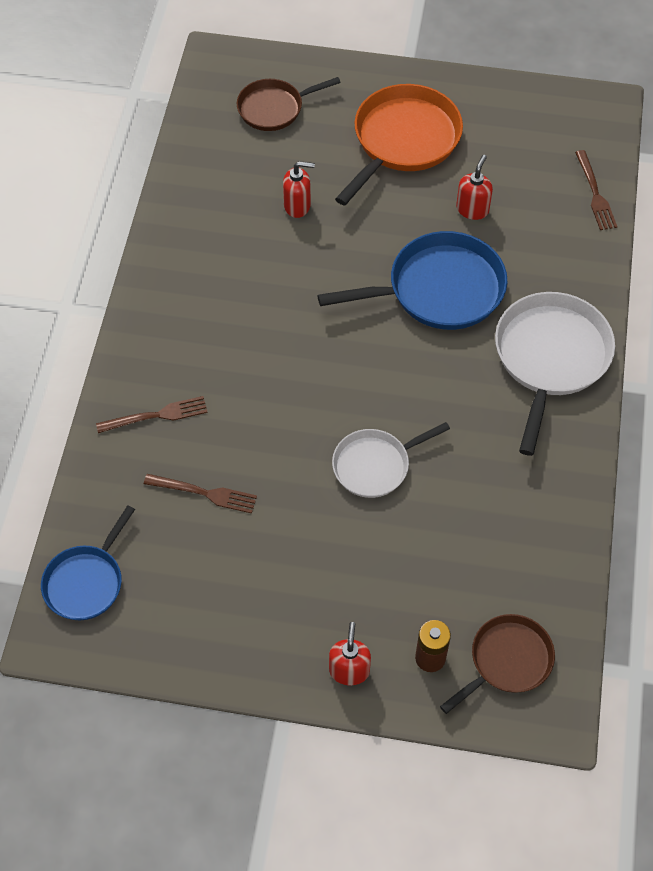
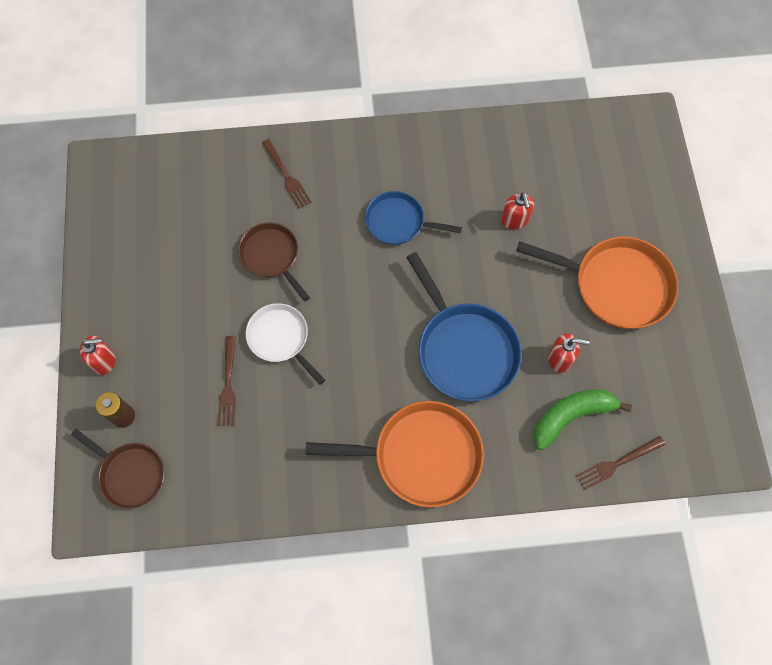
camera: 75 degrees right, 10 degrees up
blue pan [41,505,135,620] -> blue pan moved to [365,191,462,245]
brown fork [144,474,257,514] -> brown fork moved to [218,336,236,426]
brown pan [236,77,341,131] -> brown pan moved to [238,223,310,302]
white pan [495,292,615,456] -> orange pan [305,401,484,507]
none -> green banana [534,389,632,450]

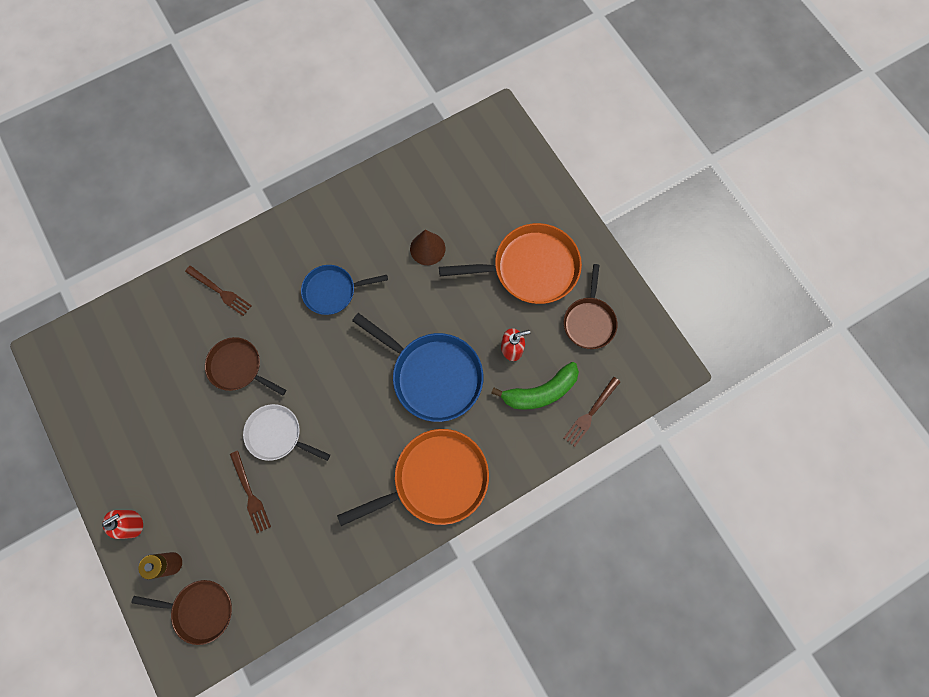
camera: 25 degrees left, 5 degrees up
red soap dispenser [501,192,534,230] -> brown cone [410,230,445,265]
green banana [534,389,632,450] -> green banana turned 150 degrees counterclockwise [491,362,579,410]
none -> brown pan [564,264,617,349]

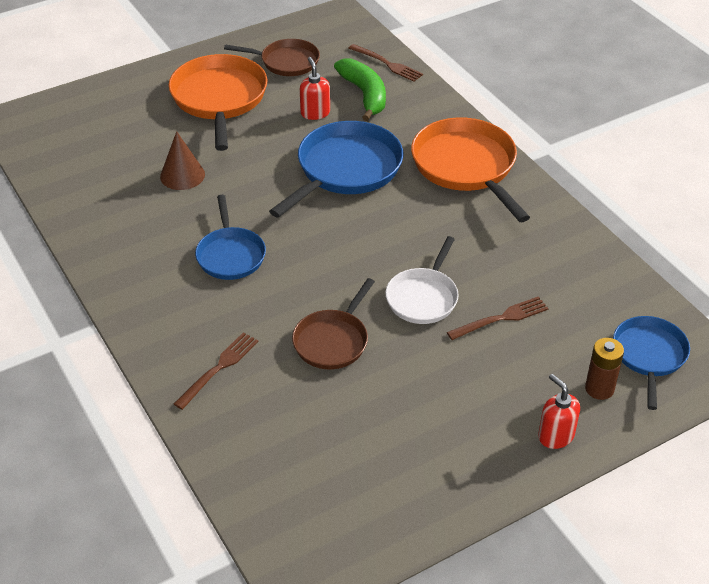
camera: 90 degrees left, 30 degrees down
brown pan [131,580,232,645] -> blue pan [613,316,690,410]

